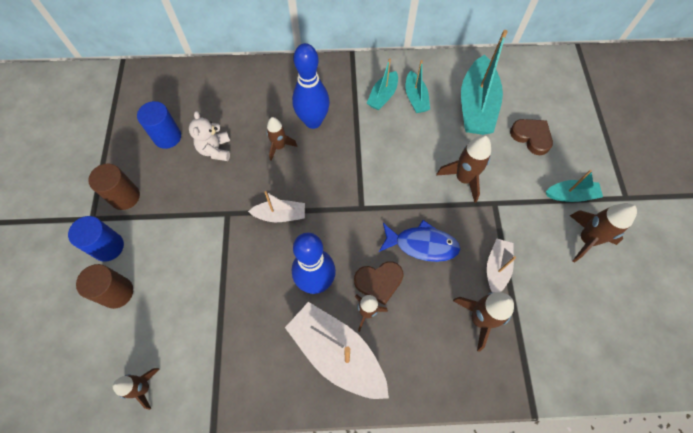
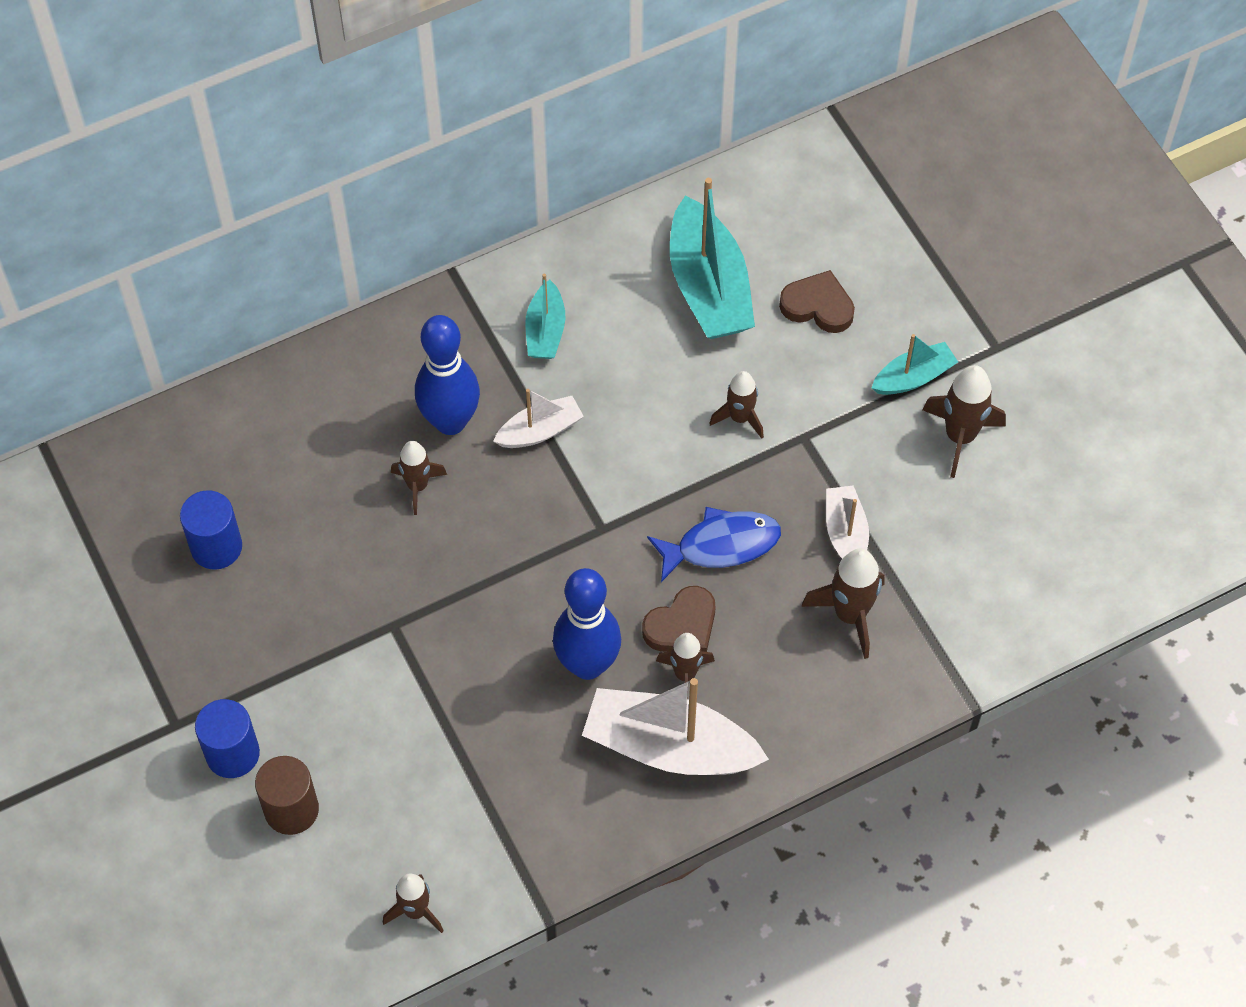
camera: 25 degrees left, 5 degrees down
brown cylinder [88,164,140,210] -> none
white teddy bear [189,111,230,161] -> none
white boat [248,191,305,222] -> white boat moved to [493,389,584,448]
turquoise boat [405,60,430,113] -> none
brown rocket [436,135,491,203] -> brown rocket [709,371,764,439], size x0.66

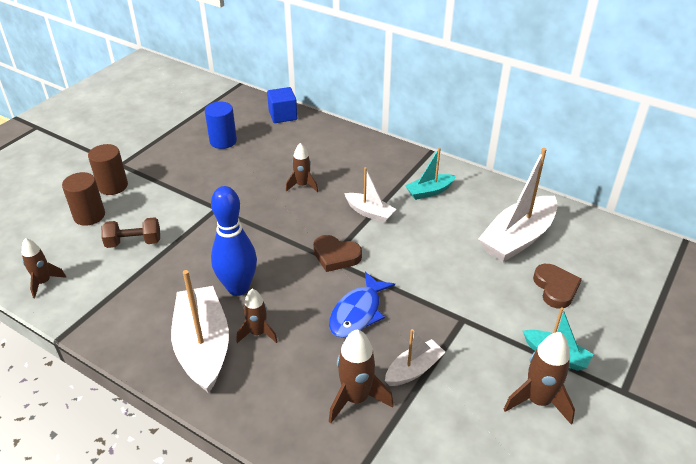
camera: 60 degrees right, 20 degrees down
blue cylinder [195,699,260,778] -> brown cylinder [88,144,128,195]
blue bowling pin [415,315,480,435] -> none
brown heart [642,586,716,652] -> brown heart moved to [313,235,362,272]
blue fish [647,507,781,582] -> blue fish turned 75 degrees clockwise [329,272,395,338]
turquoise boat [670,178,755,339] -> white boat [478,148,558,262]
brown rocket [709,371,764,439] -> none
none -> brown dumbbell [101,218,160,248]
none -> blue cube [267,87,297,123]

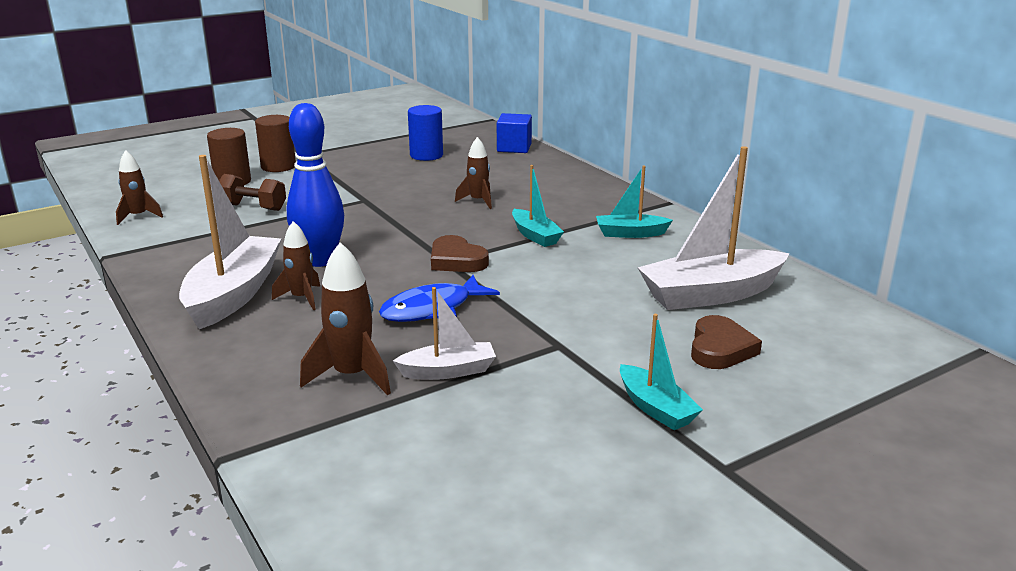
camera: 25 degrees right, 15 degrees down
white boat [344,167,396,223] -> turquoise boat [512,165,564,247]
brown rocket [503,332,575,425] -> none

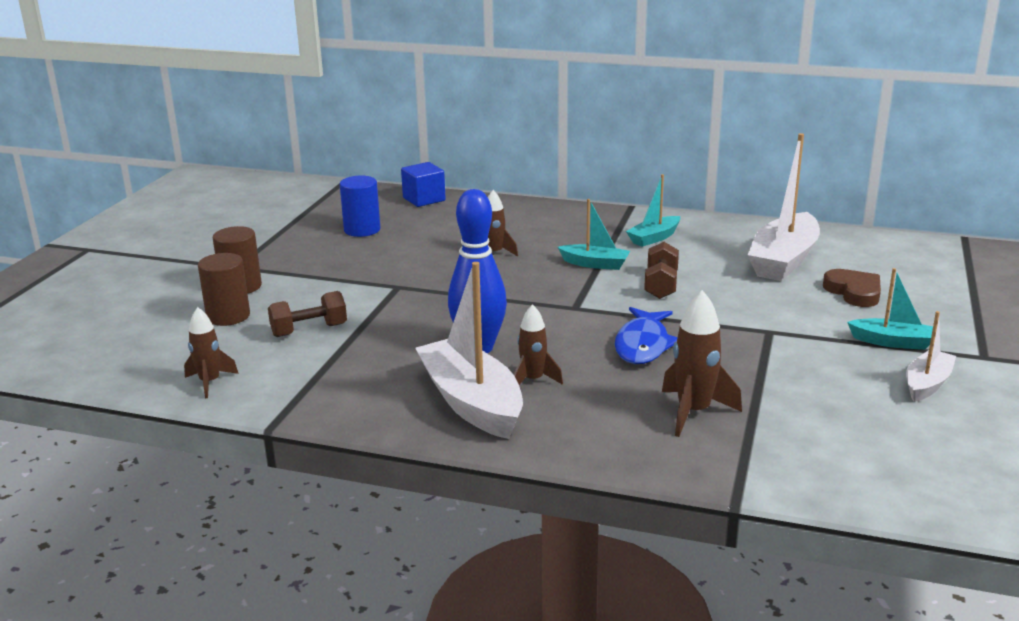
camera: 40 degrees left, 0 degrees up
white boat [393,287,496,380] -> white boat moved to [906,311,956,402]
brown heart [431,235,489,272] -> none
none -> brown dumbbell [644,242,679,299]

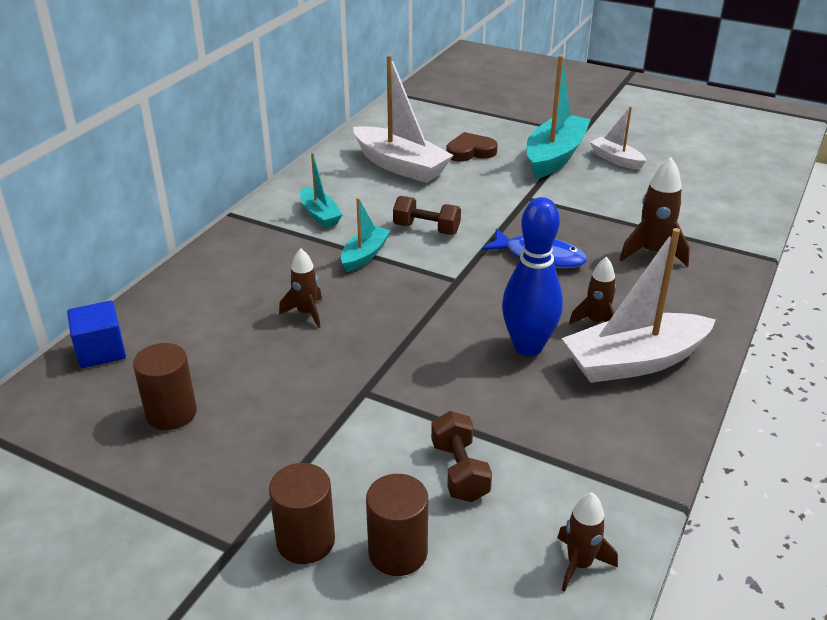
camera: 80 degrees left, 10 degrees up
blue cylinder [340,176,380,237] -> brown cylinder [133,343,197,430]
turquoise boat [847,268,933,350] -> turquoise boat [526,55,591,179], size x1.85

